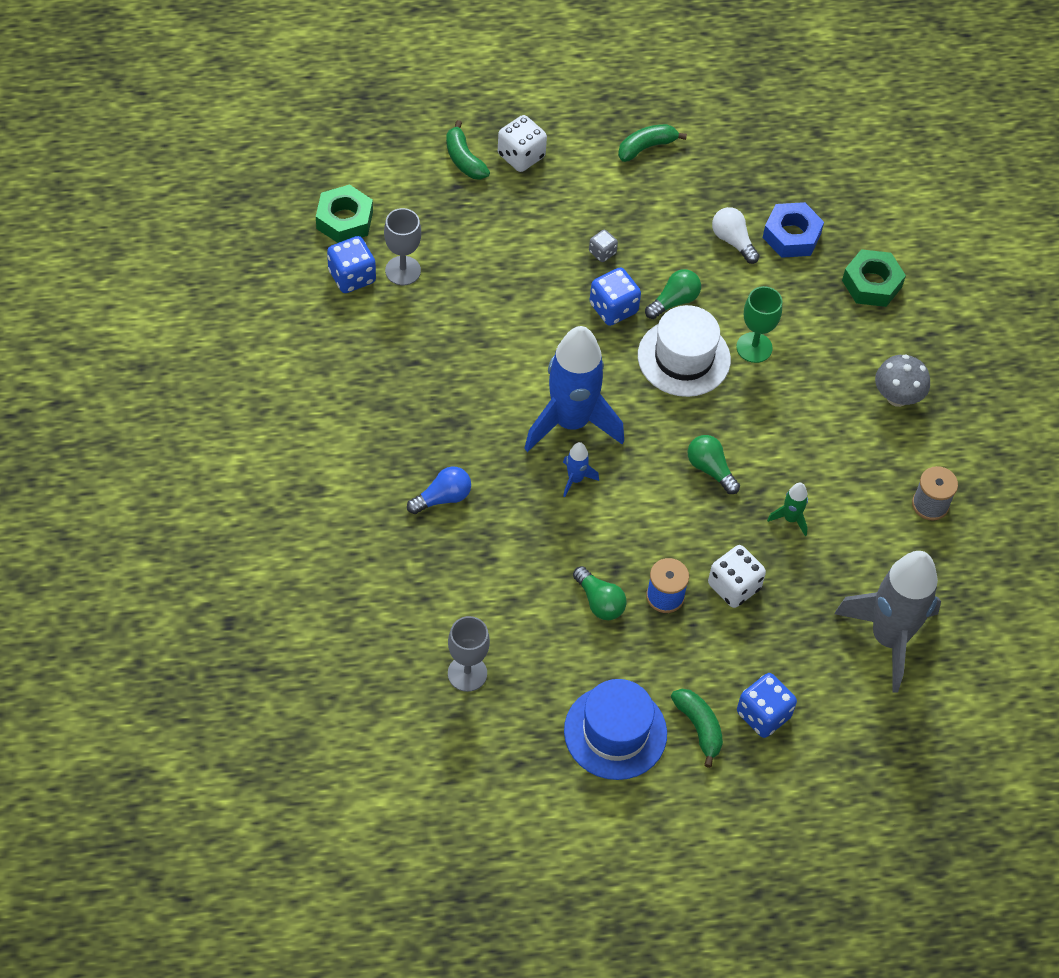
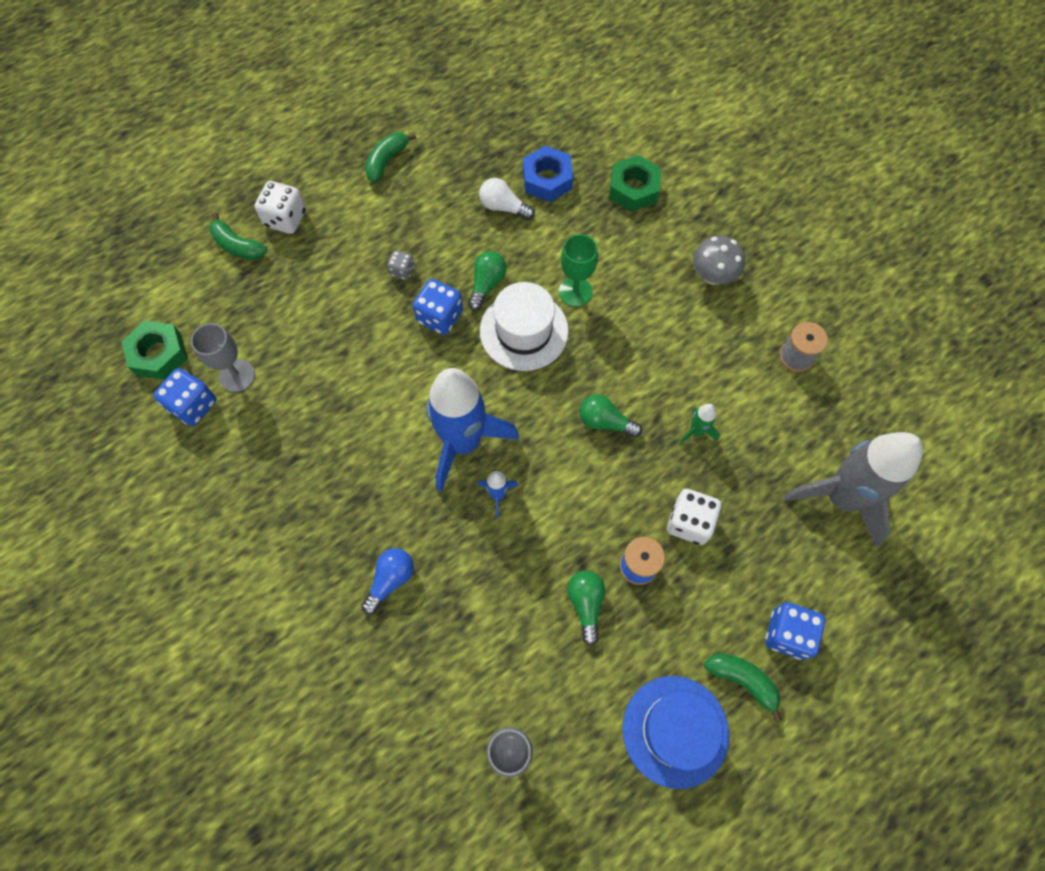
camera: 25 degrees left, 10 degrees up
green light bulb [573,566,627,620] -> green light bulb turned 120 degrees counterclockwise [567,571,605,646]

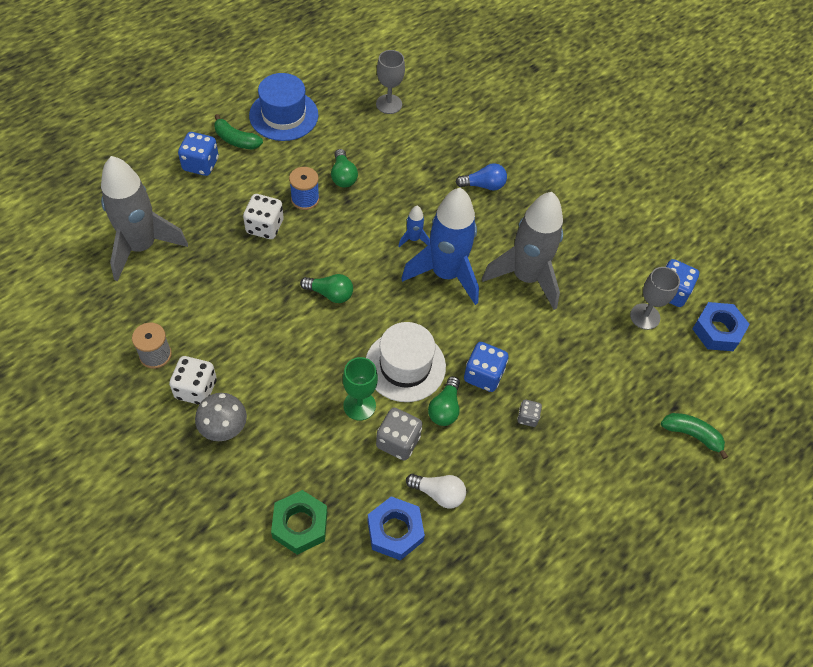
camera: 170 degrees right, 10 degrees down
green nut [121,321,188,380] -> blue nut [692,302,750,351]
white dice [255,181,306,234] -> white dice moved to [169,356,217,405]
blue light bulb [361,548,414,615] -> blue light bulb turned 120 degrees counterclockwise [456,163,507,191]
green banana [365,133,416,183] -> none
green rocket [679,404,720,444] -> none
none -> grey dice [376,407,423,461]
none -> grey rocket [482,192,563,310]

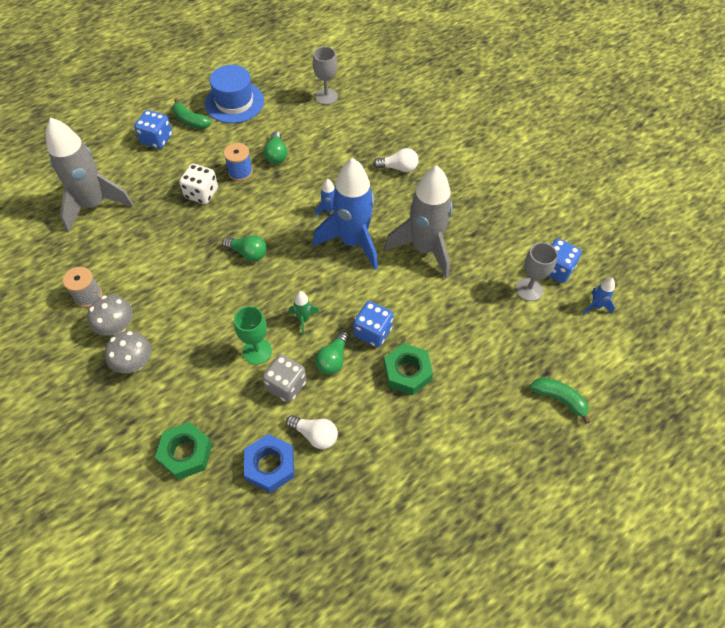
camera: 10 degrees right, 0 degrees up
white dice [169,356,217,405] -> grey mushroom [87,295,133,335]
white hat [366,322,446,402] -> green rocket [289,291,320,335]
blue light bulb [456,163,507,191] -> white light bulb [373,148,418,172]
grey dice [517,400,542,427] -> green nut [384,343,433,396]
blue nut [692,302,750,351] -> blue rocket [583,278,615,315]

